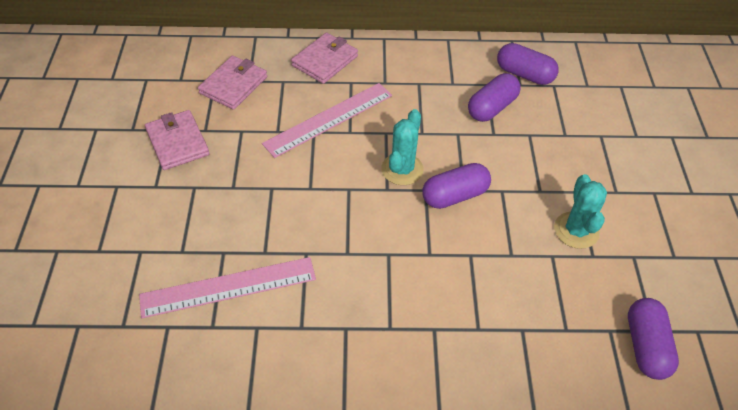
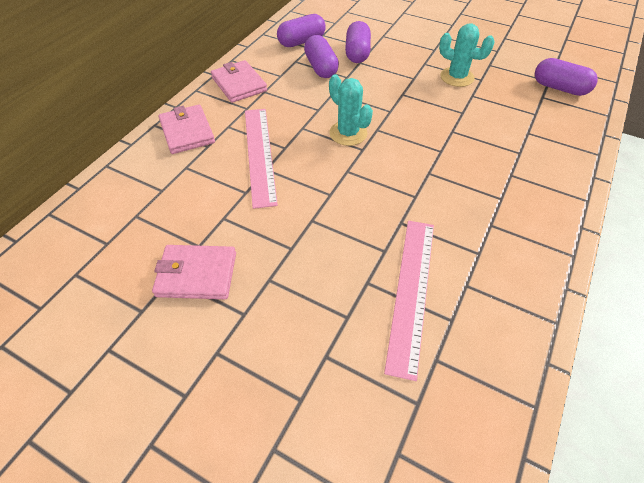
camera: 60 degrees left, 0 degrees up
pink wallet [198,56,267,110] -> pink wallet moved to [211,60,267,103]
purple capsule [423,163,491,209] -> purple capsule moved to [345,21,371,63]

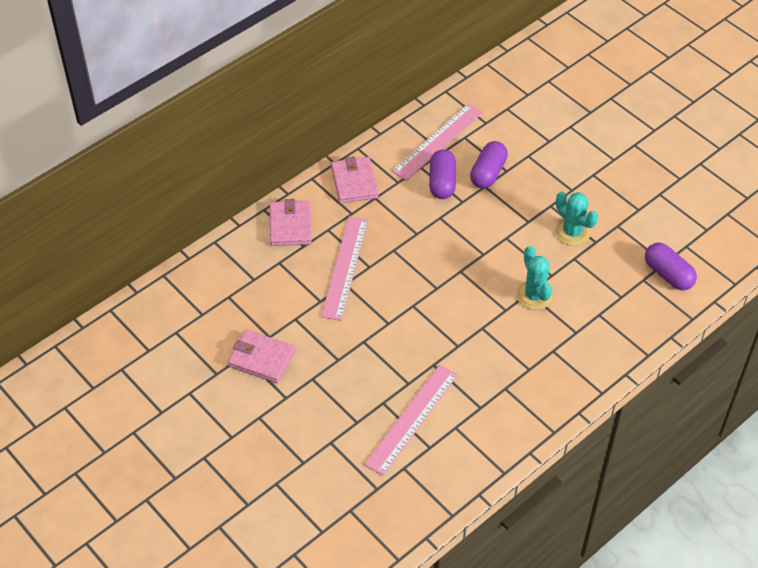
camera: 20 degrees right, 0 degrees up
purple capsule [277,14,326,47] -> pink ruler [392,104,483,181]
turquoise cactus [329,74,373,146] -> turquoise cactus moved to [516,246,553,310]

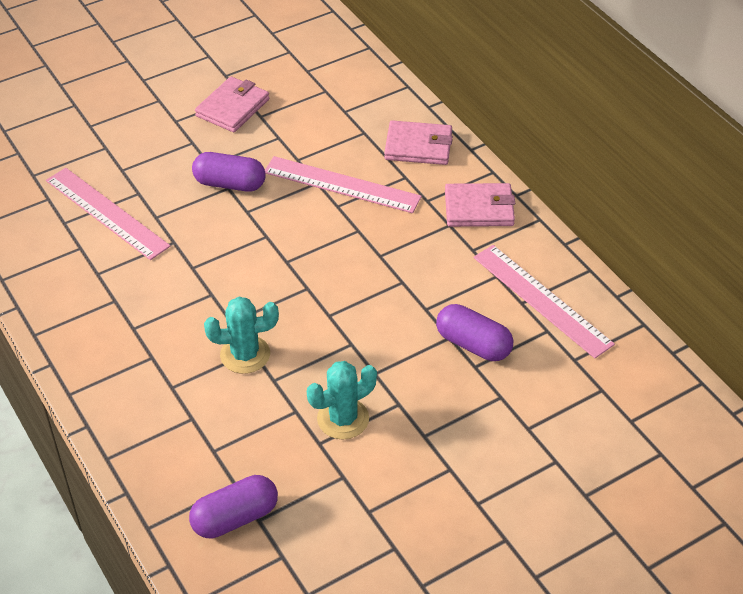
camera: 100 degrees right, 5 degrees down
purple capsule [429,149,456,199] -> purple capsule moved to [192,152,266,192]

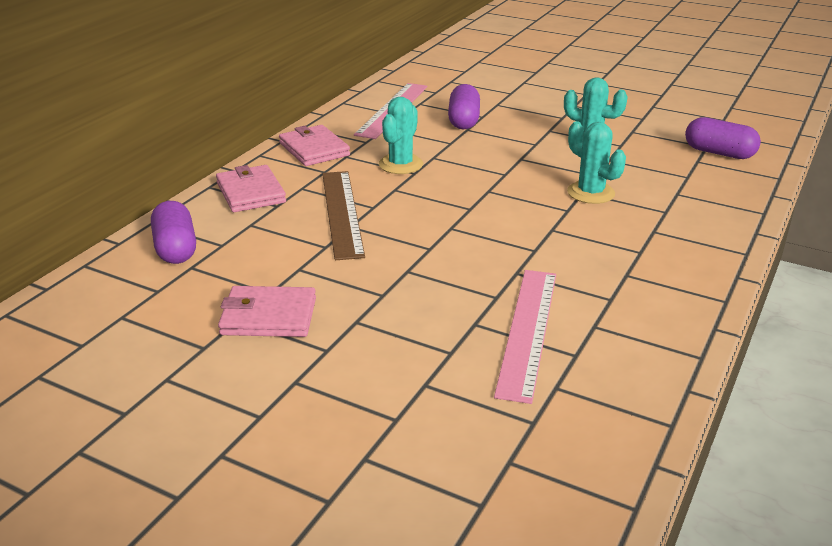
camera: 120 degrees left, 15 degrees down
purple capsule [192,152,266,192] -> purple capsule moved to [151,201,196,264]
pink ruler [265,156,422,213] -> brown ruler [322,171,365,260]
none -> turquoise cactus [379,97,423,174]

